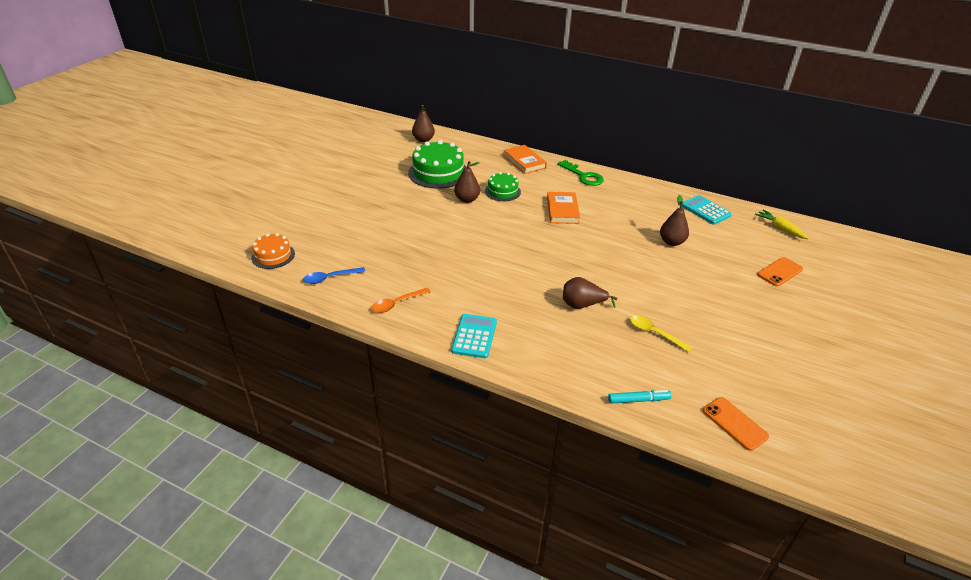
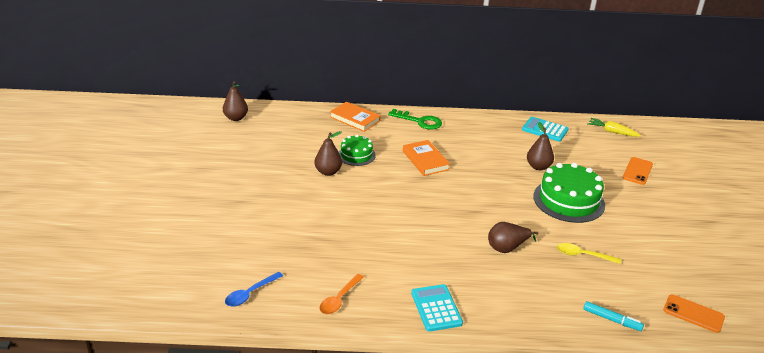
camera: 25 degrees left, 5 degrees down
orange cake [251,233,295,269] -> none
green cake [408,140,466,189] -> green cake moved to [533,163,605,223]
turquoise marker [608,390,672,404] -> turquoise marker turned 60 degrees clockwise [583,301,644,331]

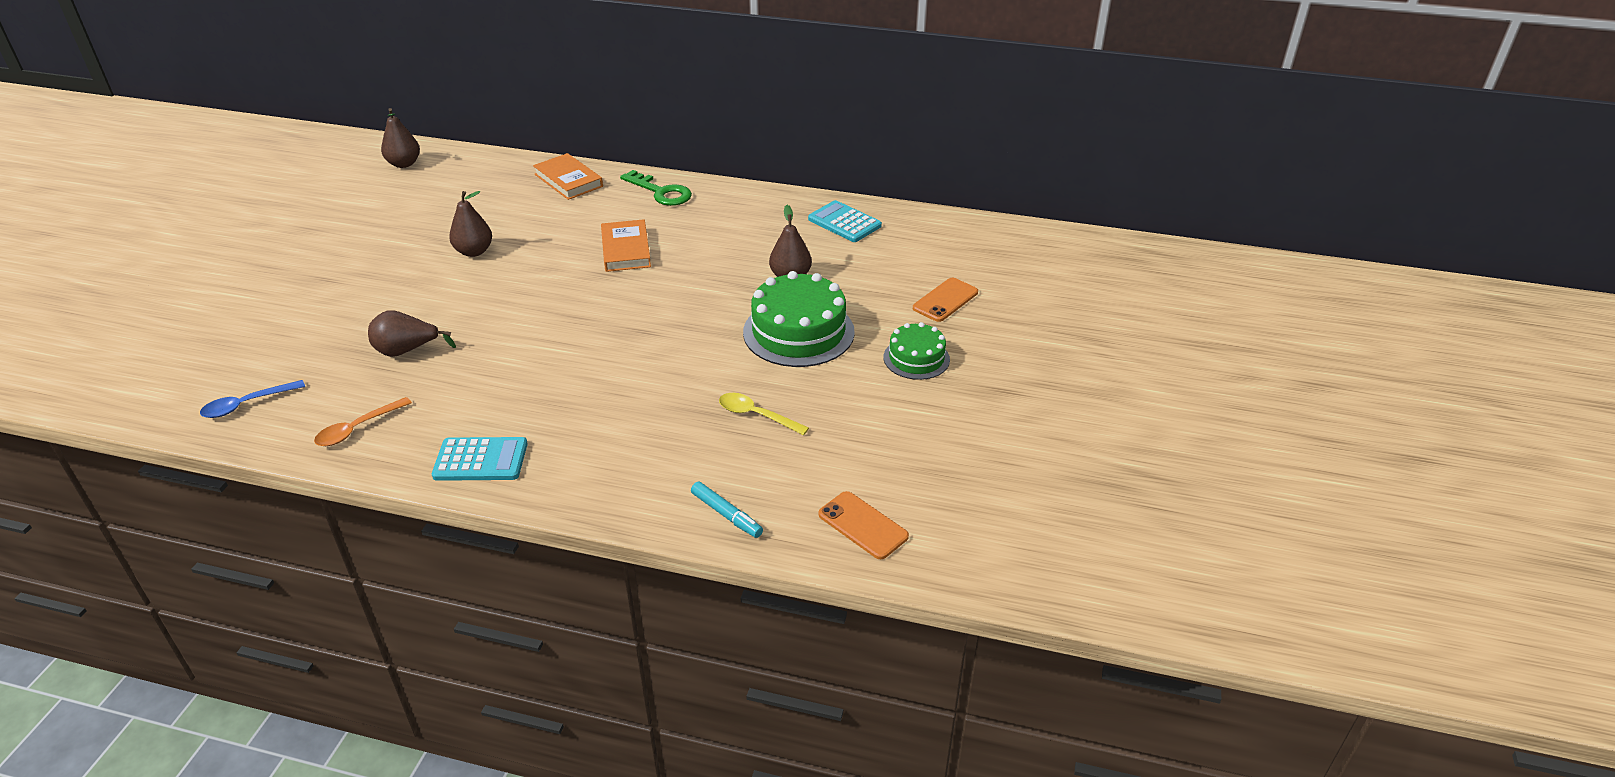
camera: 15 degrees right, 5 degrees up
green cake [339,135,376,166] -> green cake moved to [884,322,950,380]
turquoise calculator [411,284,463,332] -> turquoise calculator turned 90 degrees clockwise [432,437,528,481]
brown pear [488,222,538,253] -> brown pear moved to [368,310,456,357]
yellow carrot [587,118,641,137] -> none

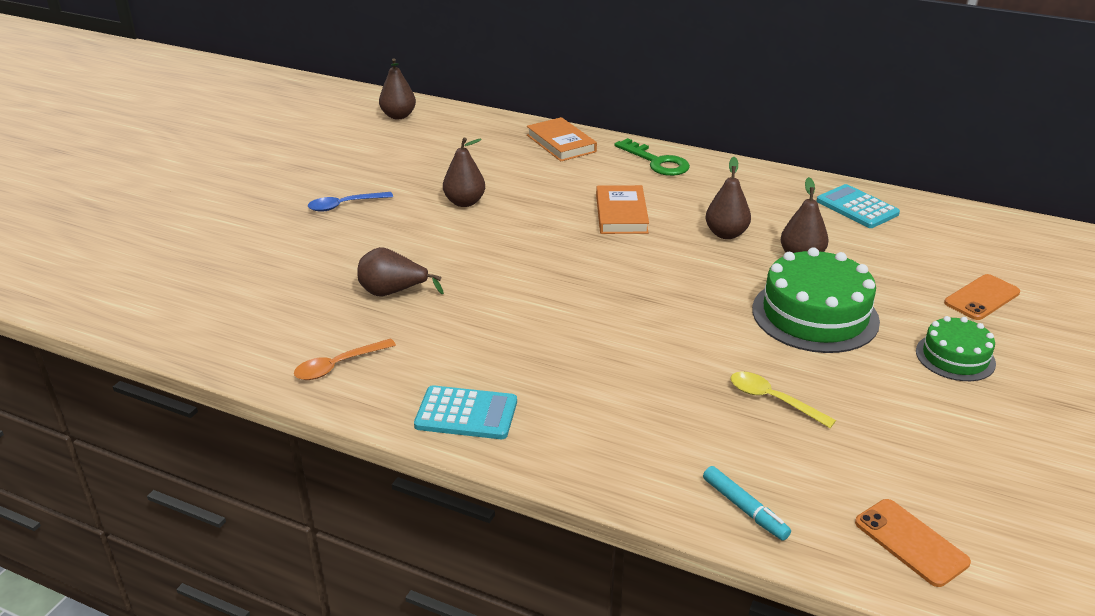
camera: 10 degrees right, 5 degrees down
blue spoon [200,380,305,418] -> blue spoon moved to [308,192,393,212]
none -> brown pear [706,157,751,239]

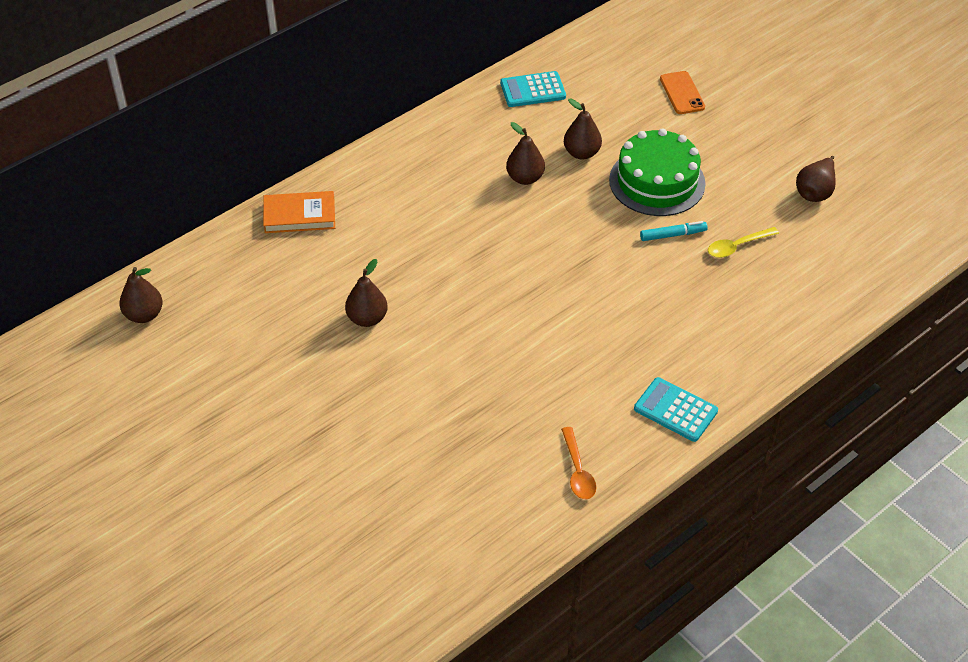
camera: 65 degrees left, 15 degrees up
blue spoon [308,192,393,212] -> none
brown pear [357,247,444,296] -> brown pear moved to [796,156,836,202]
turquoise calculator [414,385,517,439] -> turquoise calculator turned 90 degrees counterclockwise [634,377,718,442]
orange book [596,185,649,234] -> none
green key [614,138,690,176] -> none
turquoise marker [703,466,791,541] -> turquoise marker moved to [640,221,708,241]
orange phone [855,499,971,587] -> none
green cake [916,316,996,381] -> none

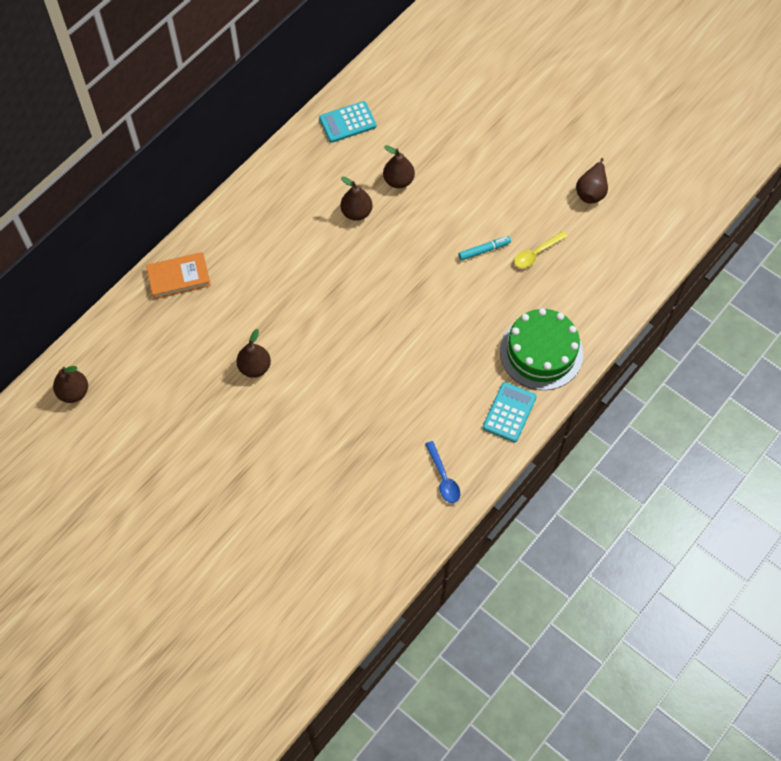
camera: 10 degrees left, 15 degrees up
orange spoon [561,427,596,499] -> blue spoon [425,441,460,503]
green cake [609,128,706,216] -> green cake moved to [500,308,583,390]
turquoise calculator [634,377,718,442] -> turquoise calculator turned 90 degrees clockwise [483,382,537,442]
orange phone [660,71,705,114] -> none

